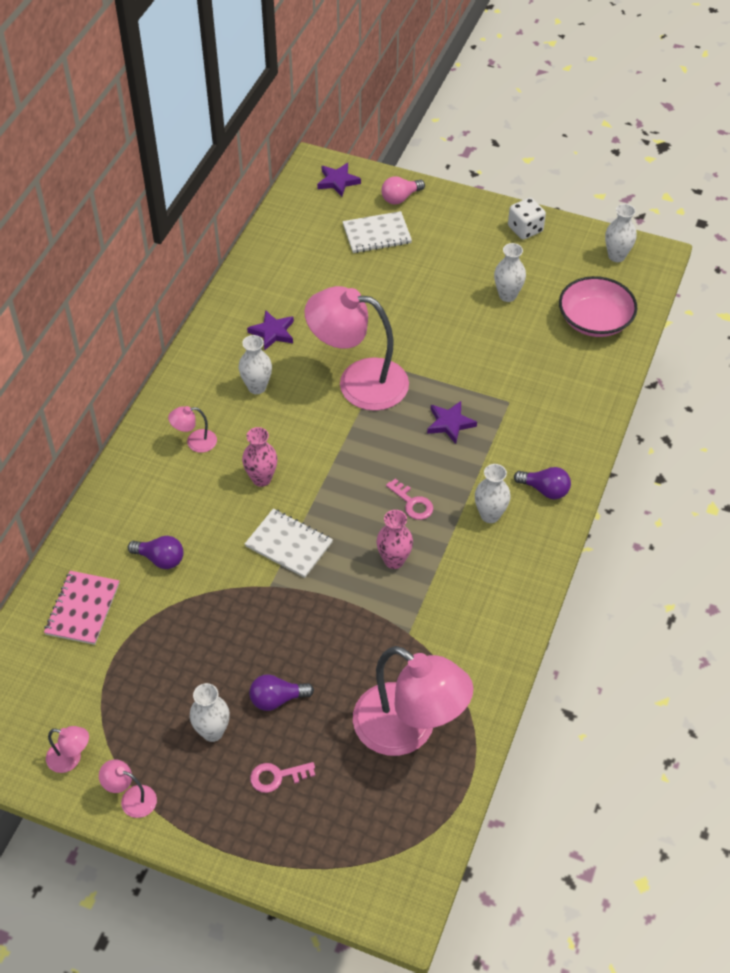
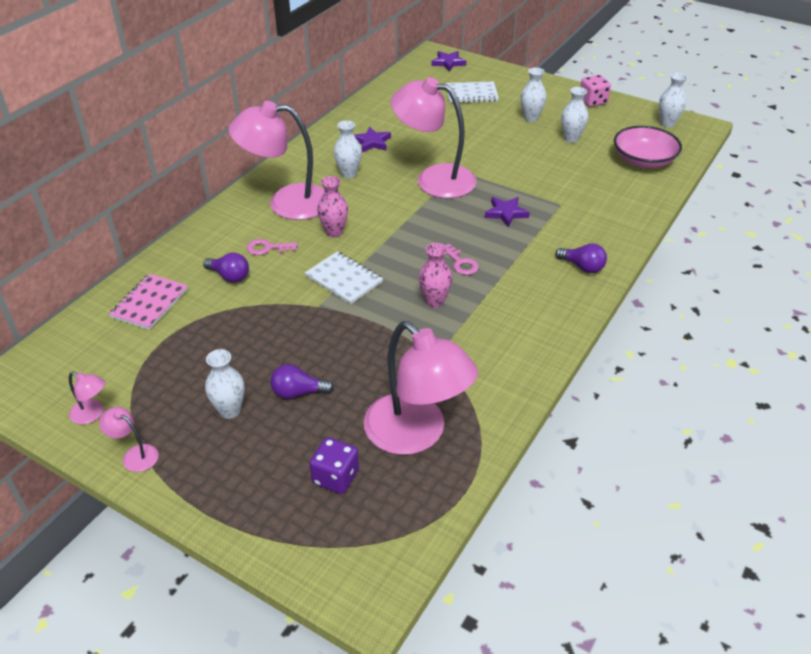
camera: 10 degrees right, 10 degrees down
pink lamp [168,406,217,453] -> pink lamp [229,101,325,220], size x2.39
pink key [250,762,315,793] -> pink key moved to [247,239,298,255]
pink light bulb [381,176,425,205] -> none
white vase [475,464,511,523] -> white vase moved to [520,67,546,122]
white dice [508,198,546,240] -> pink dice [580,75,611,107]
none -> purple dice [310,437,359,494]

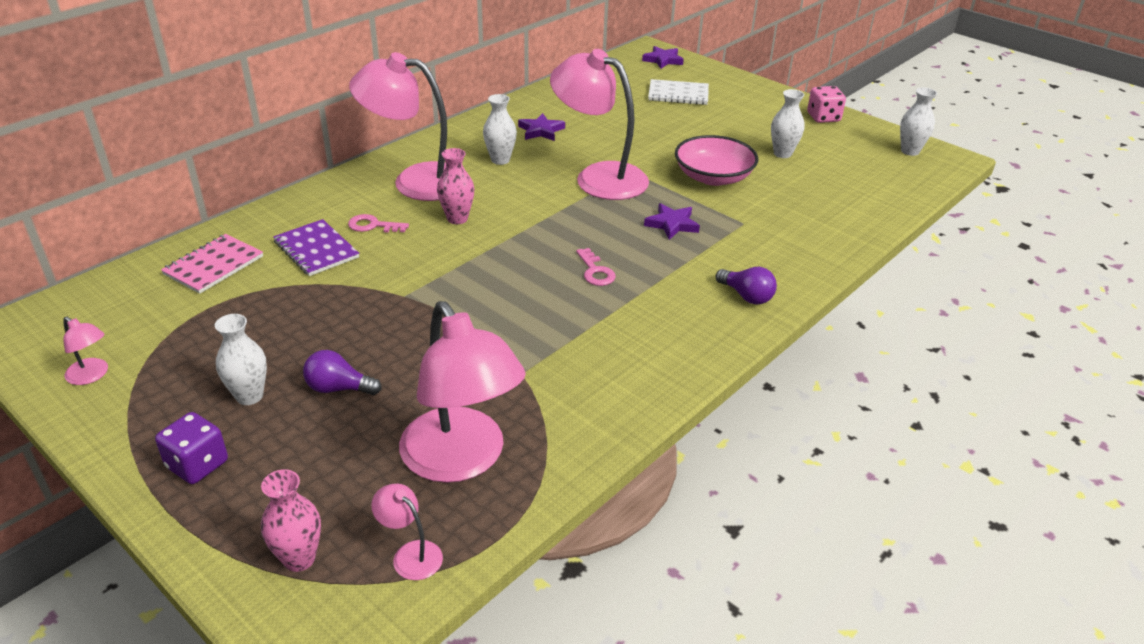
camera: 10 degrees right, 5 degrees down
pink lamp [99,407,159,472] -> pink lamp moved to [371,484,443,580]
purple light bulb [203,253,249,283] -> purple notebook [273,219,359,276]
white notebook [305,251,383,304] -> none
purple dice [310,437,359,494] -> purple dice moved to [155,412,228,484]
pink vase [419,243,452,308] -> pink vase moved to [261,469,321,572]
white vase [520,67,546,122] -> none
pink bowl [614,126,682,168] -> pink bowl moved to [675,135,759,186]

